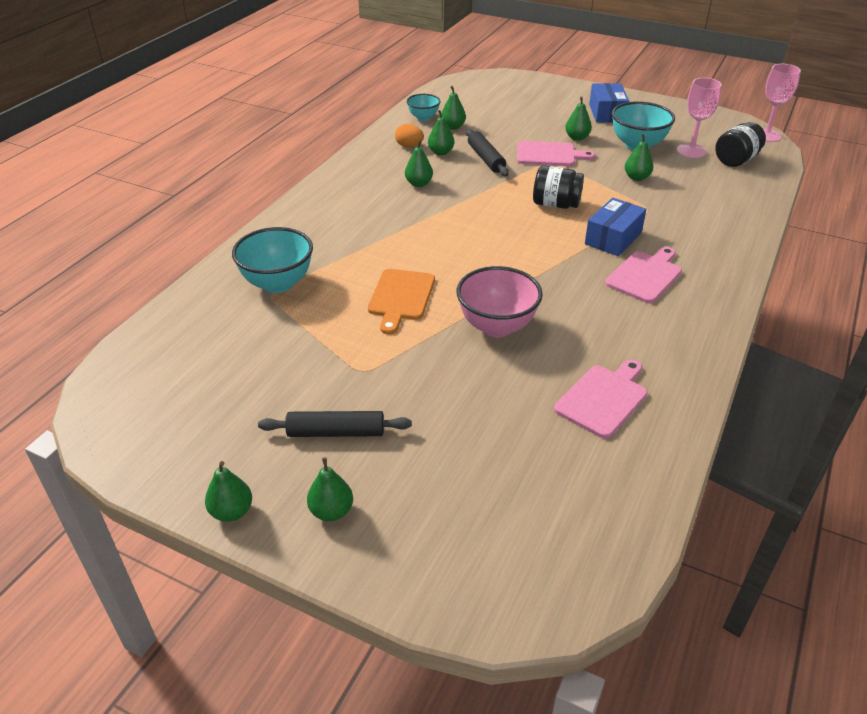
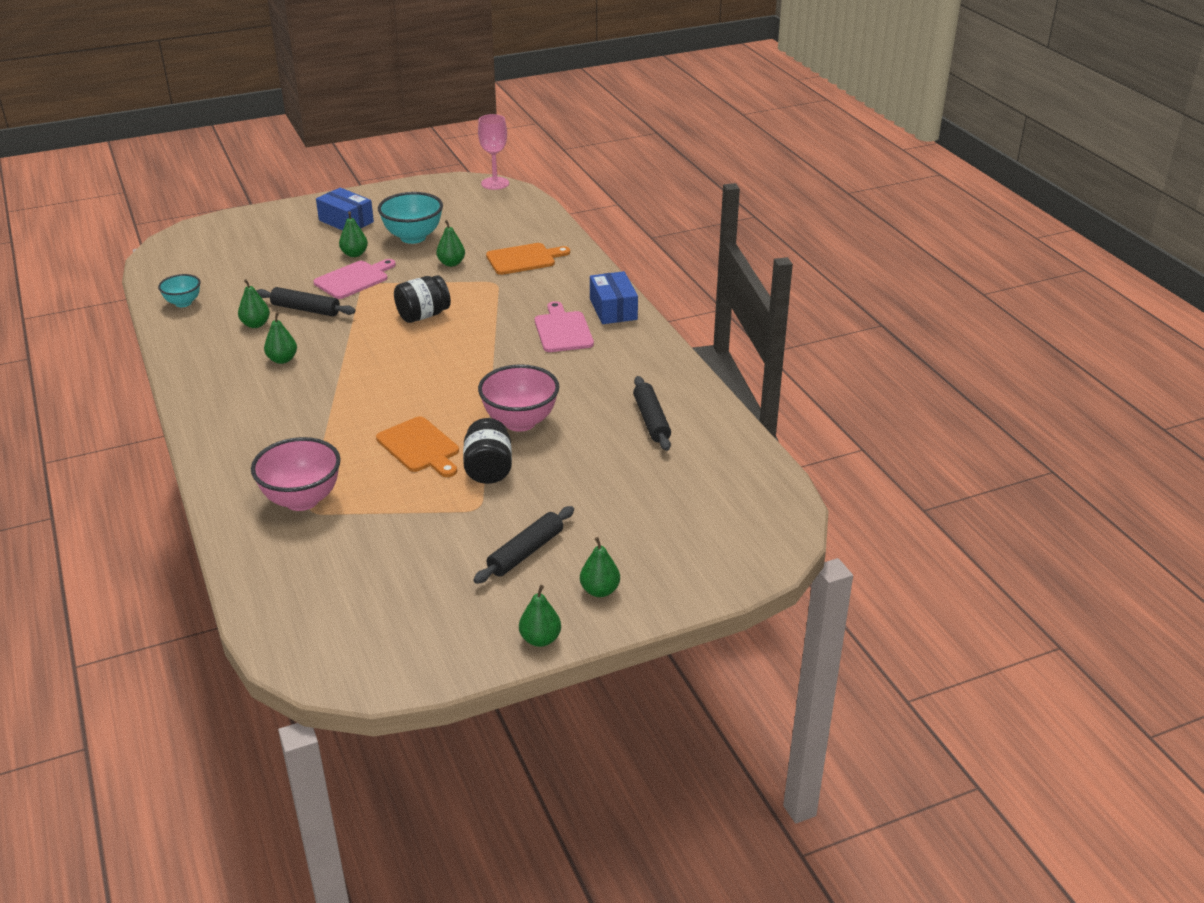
camera: 50 degrees left, 5 degrees down
turquoise bowl [232,227,313,293] -> pink bowl [251,437,341,511]
orange egg [395,124,424,147] -> none
green pear [441,86,466,130] -> none
pink cutting board [554,360,648,439] -> black rolling pin [633,376,671,451]
blue box [585,198,646,256] -> blue box moved to [590,271,638,324]
pink goblet [677,78,722,158] -> none
black jar [715,122,766,167] -> black jar moved to [463,418,512,484]
none -> orange cutting board [486,243,570,275]

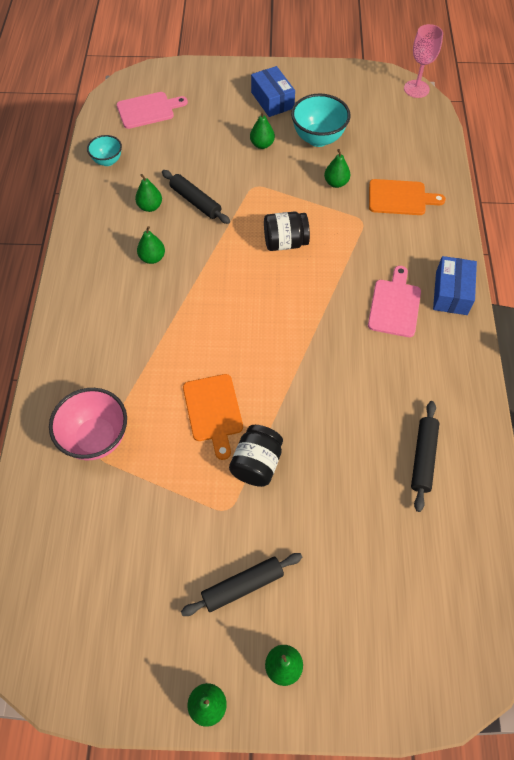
camera: 25 degrees right, 25 degrees up
pink cutting board [313,259,396,299] -> pink cutting board moved to [117,92,188,129]
pink bowl [478,364,559,432] -> none

